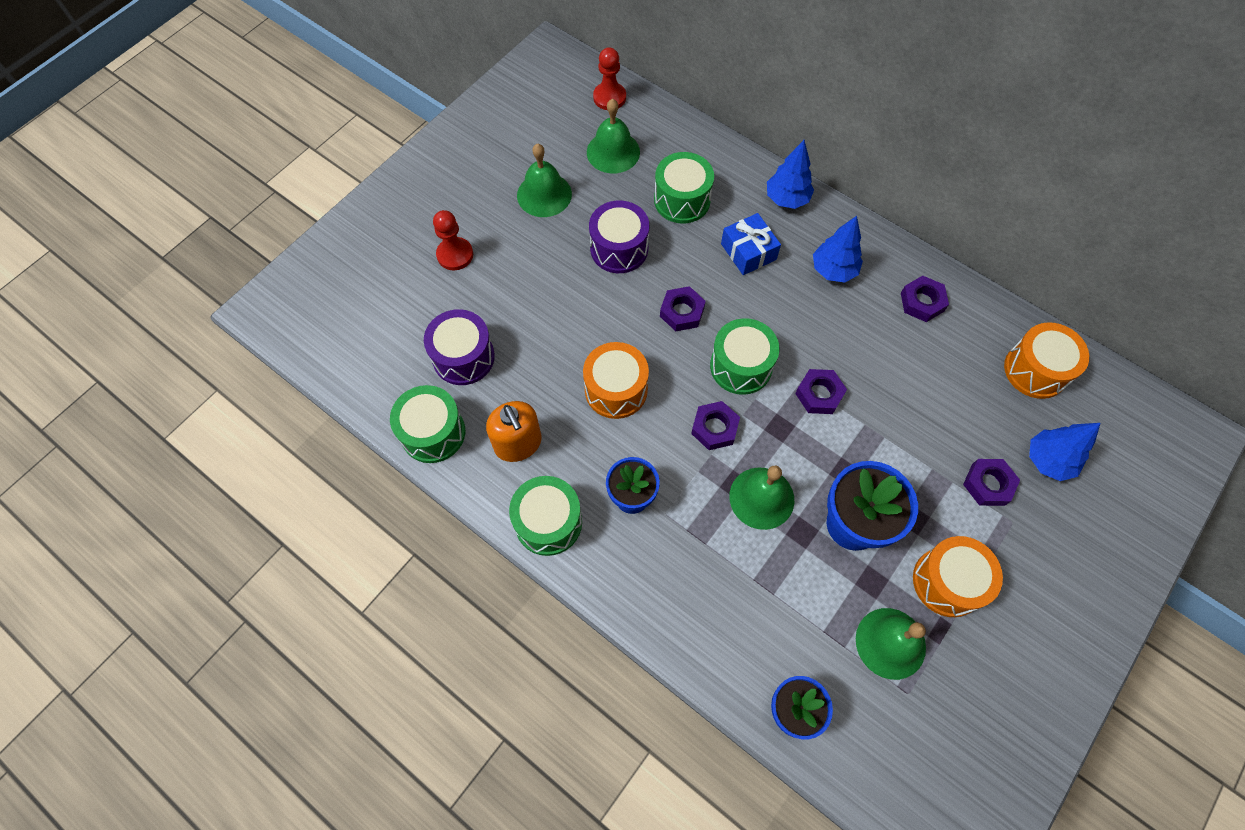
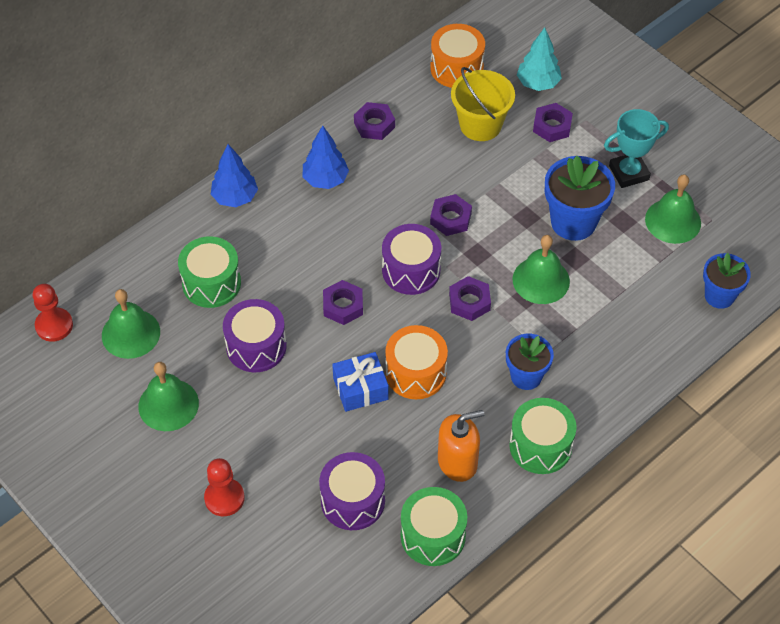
camera: 80 degrees left, 10 degrees down
green drum [710,318,779,395] -> purple drum [382,224,441,295]
blue gift [721,213,781,275] -> blue gift moved to [332,352,389,412]
orange drum [913,536,1003,617] -> turquoise trophy [604,109,669,188]
blue tree [1029,423,1100,481] -> turquoise tree [517,27,562,91]
none -> yellow bucket [451,67,515,141]

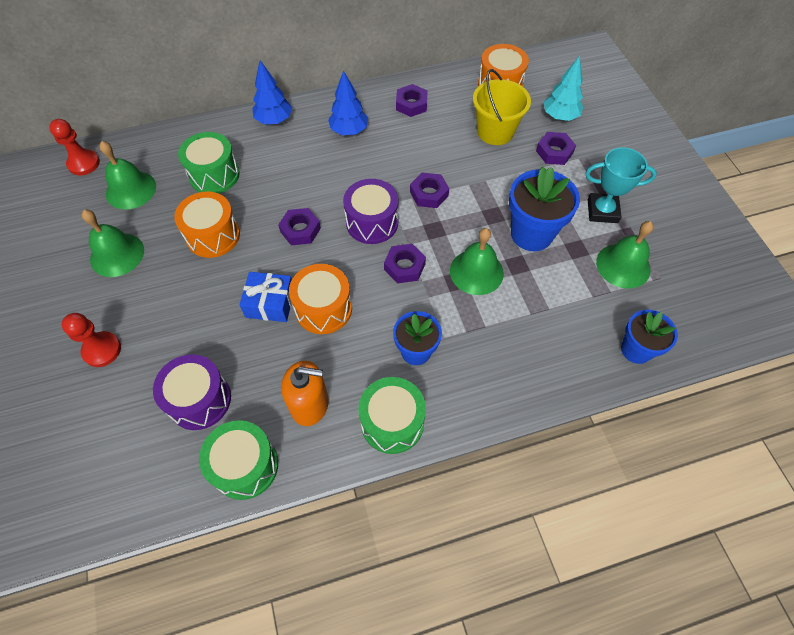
camera: 25 degrees right, 5 degrees up
purple drum [223,299,287,372] -> orange drum [174,192,240,258]

